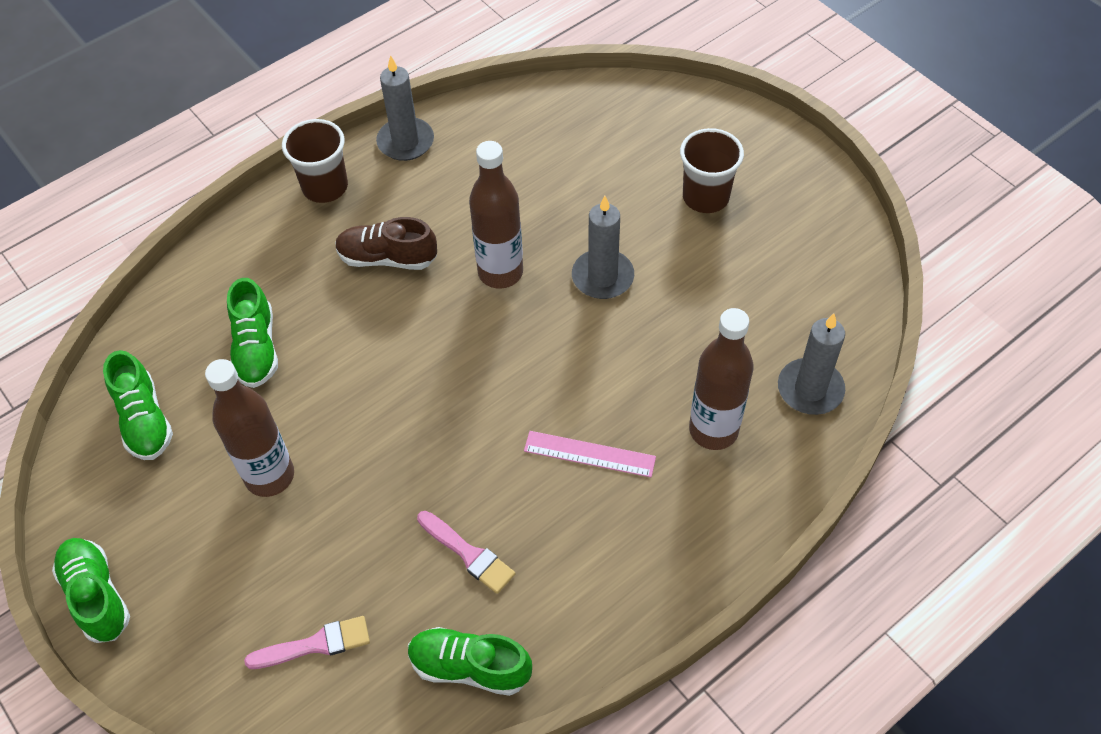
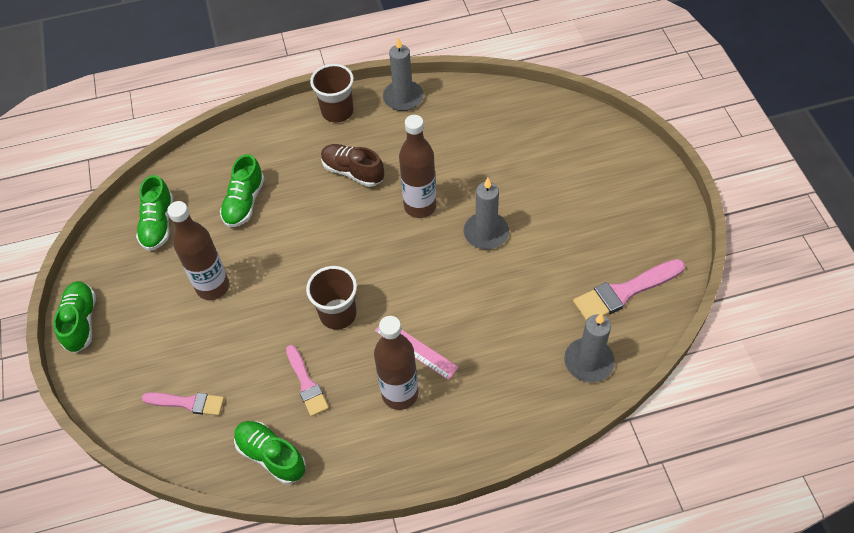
camera: 25 degrees right, 0 degrees up
brown cup [680,128,744,213] -> brown cup moved to [306,266,357,329]
brown bottle [689,308,754,450] -> brown bottle moved to [374,316,418,410]
none -> pink brush [573,259,685,321]

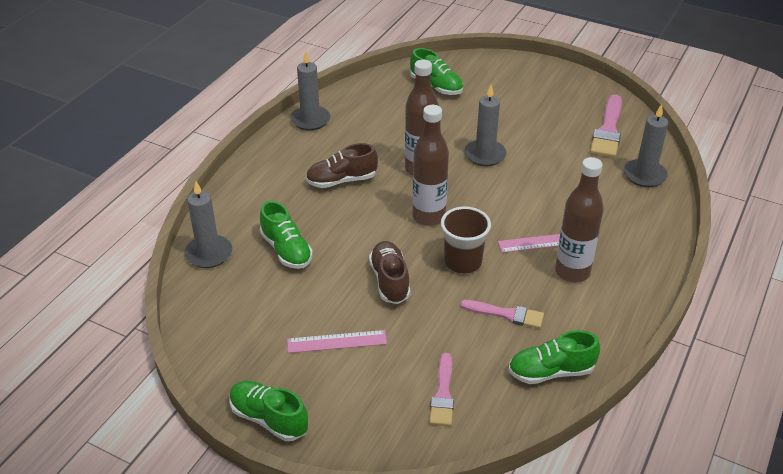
camera: 50 degrees left, 15 degrees down
green shoe [136,175,173,251] -> green shoe moved to [410,48,463,95]
pink brush [142,392,224,416] -> pink brush turned 135 degrees clockwise [429,353,454,426]
brown bottle [167,201,229,300] -> brown bottle moved to [412,105,449,226]
brown cup [310,64,354,122] -> none
none -> grey candle [184,182,232,268]
none -> pink ruler [287,330,387,353]
none -> brown shoe [369,241,410,304]

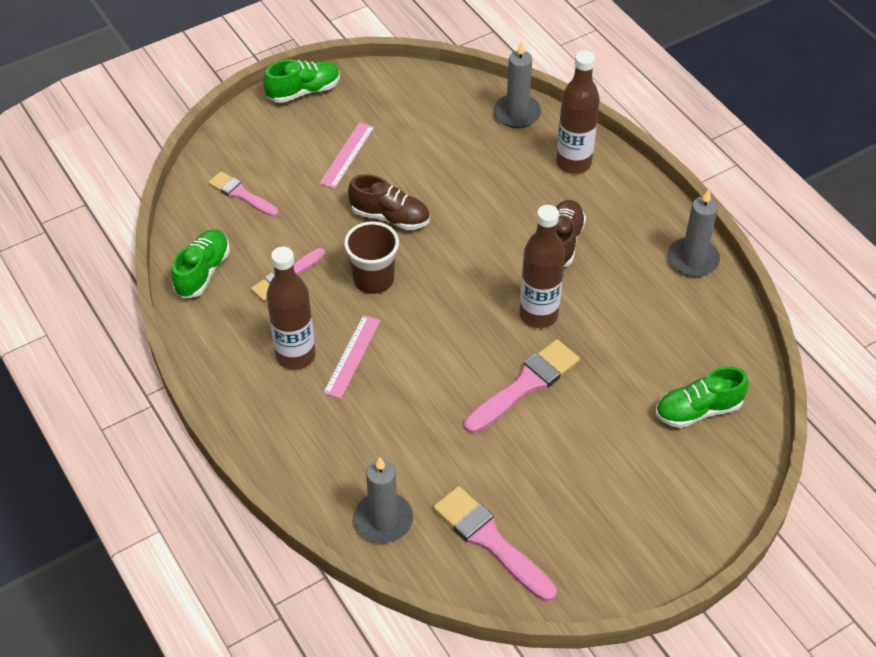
camera: 120 degrees right, 10 degrees up
green shoe [260,201,313,269] -> none
brown bottle [412,105,449,226] -> brown bottle moved to [556,50,600,174]
grey candle [464,85,506,166] -> pink brush [464,339,580,434]

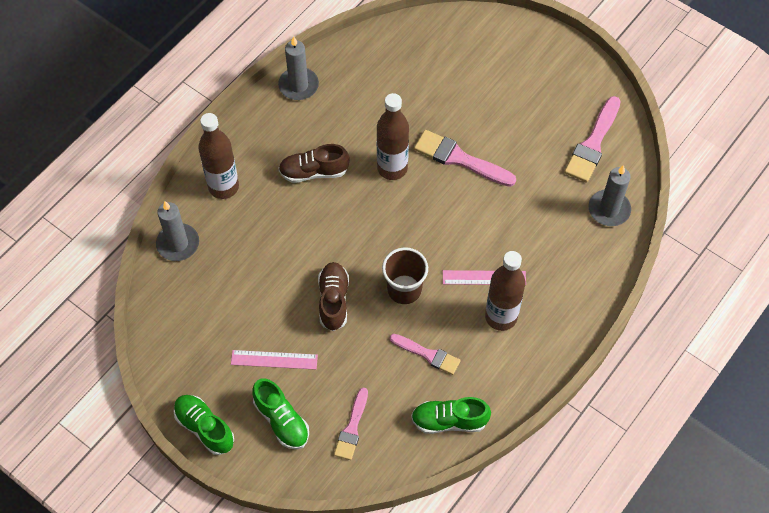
camera: 110 degrees left, 10 degrees up
green shoe [656,367,749,428] -> green shoe moved to [252,378,309,450]

